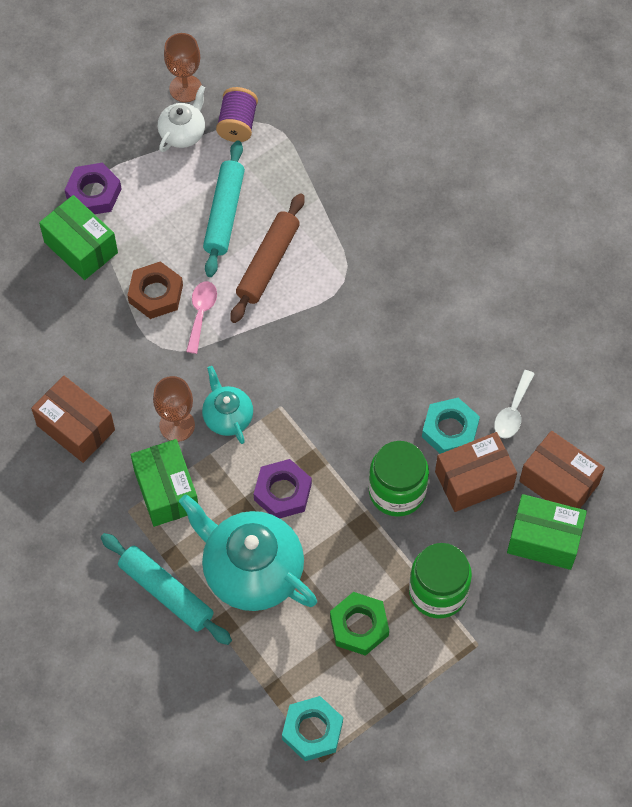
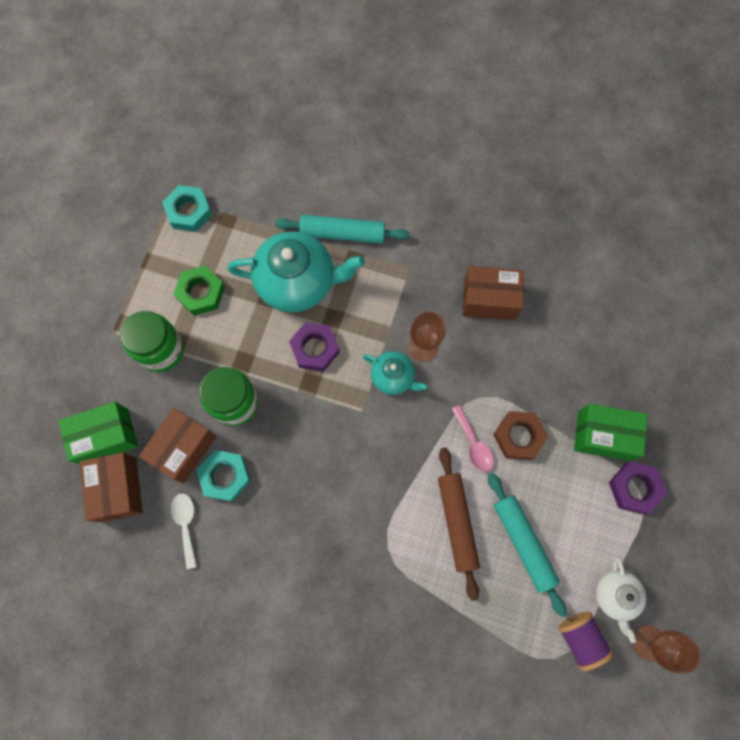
camera: 145 degrees right, 10 degrees up
green box [131,439,198,527] -> none
brown box [519,431,605,509] -> brown box turned 75 degrees clockwise [80,453,143,522]

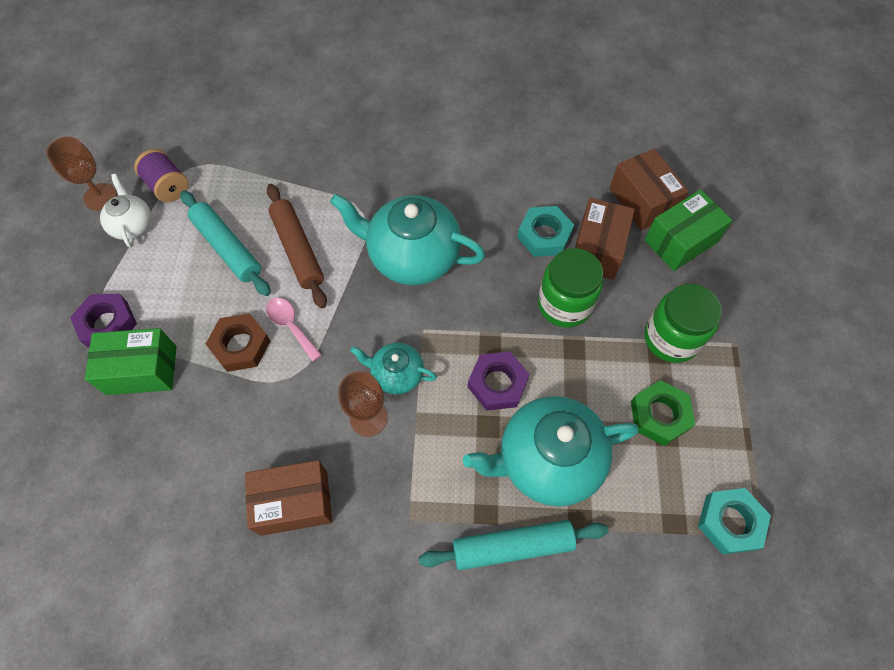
camera: 165 degrees right, 10 degrees down
white spoon [171,494,197,569] -> none
none -> turquoise teapot [330,194,485,285]

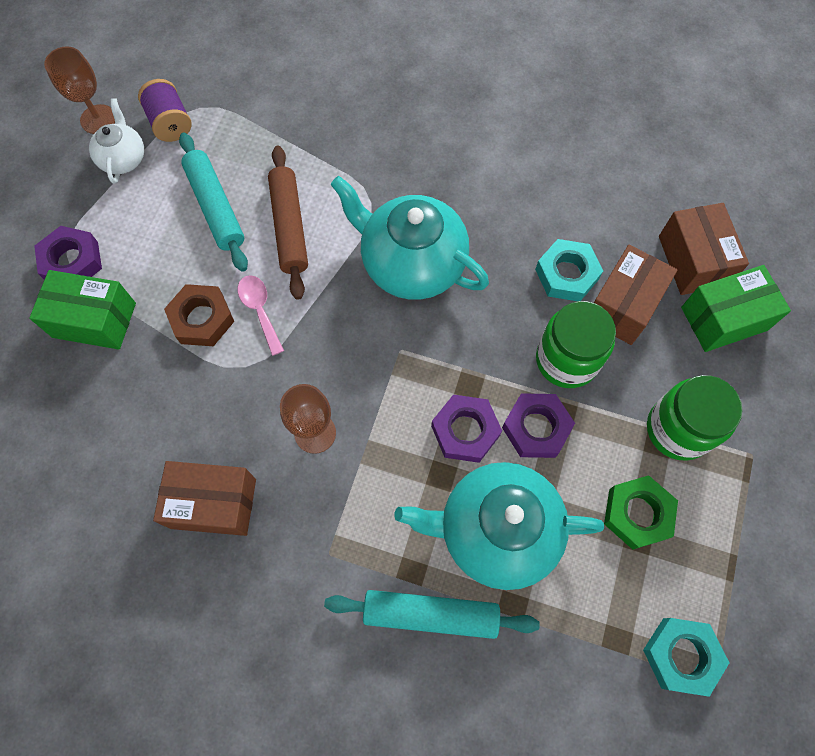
camera: 15 degrees right, 5 degrees up
turquoise teapot [350,342,437,394] -> none
none -> purple nut [502,393,575,458]

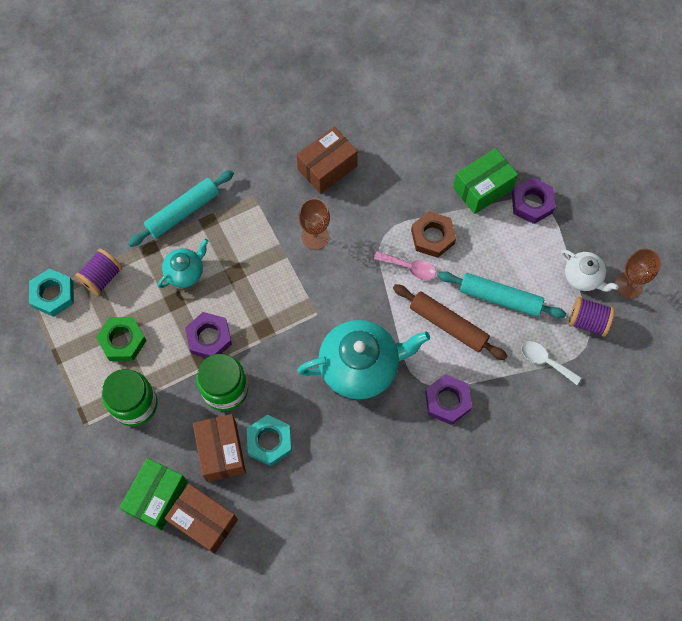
camera: 135 degrees right, 0 degrees up
turquoise teapot [394,462,604,590] -> turquoise teapot [158,239,208,288], size x0.53
purple nut [431,395,502,463] -> purple nut moved to [425,374,472,425]
none -> purple spool [75,249,123,295]
none -> white spoon [521,341,581,385]

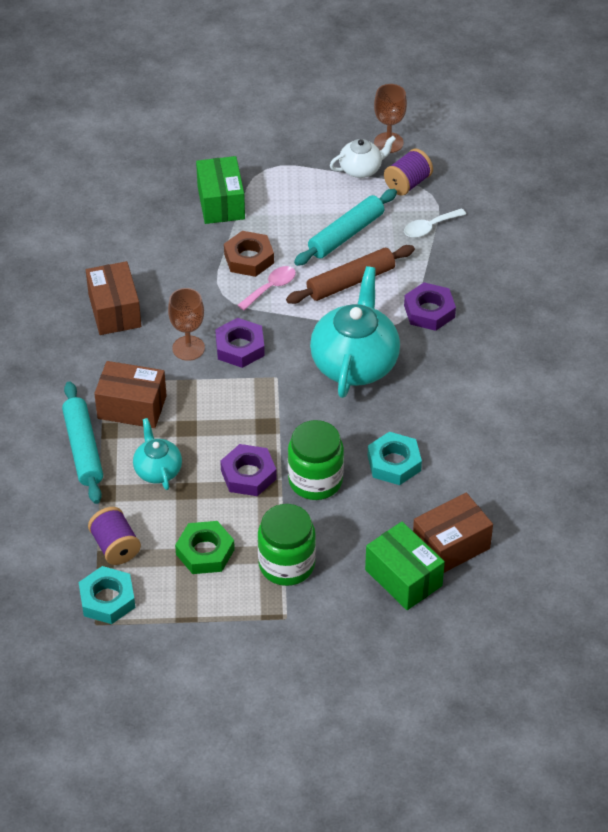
camera: 65 degrees left, 20 degrees down
brown box [193,414,246,482] -> brown box moved to [94,361,167,428]
purple nut [512,177,555,224] -> purple nut moved to [215,318,265,368]

